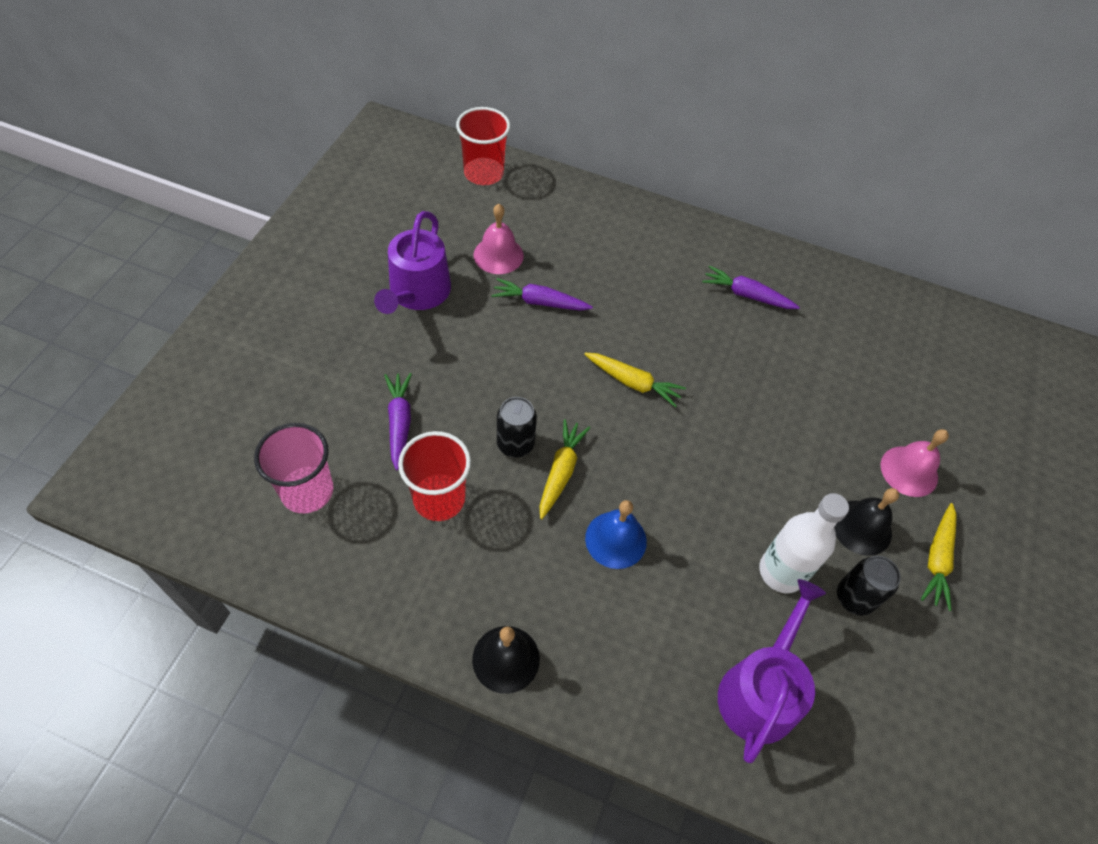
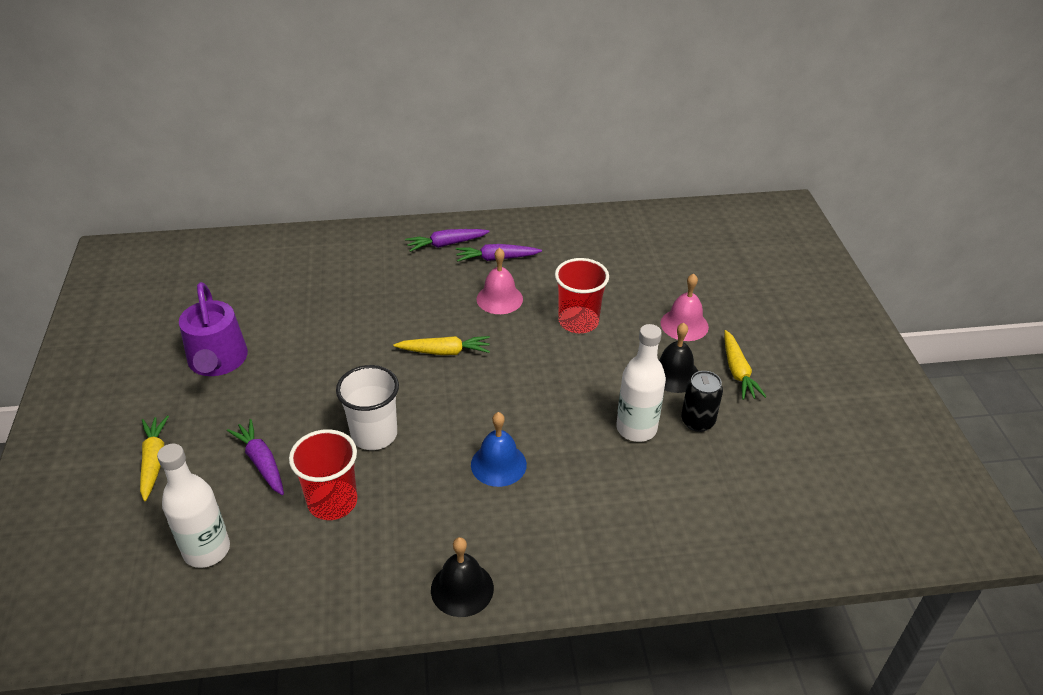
camera: 25 degrees left, 15 degrees down
pink cup [254,423,333,514] -> white bottle [157,444,230,568]
red cup [456,107,510,185] -> red cup moved to [555,258,609,333]
pink bell [473,204,524,274] -> pink bell moved to [477,248,523,314]
purple carrot [491,278,593,311] -> purple carrot moved to [405,229,490,252]
black can [497,397,537,458] -> white cup [336,365,399,450]
yellow carrot [540,419,590,519] -> yellow carrot moved to [140,415,169,501]
purple watering can [718,579,826,763] -> none

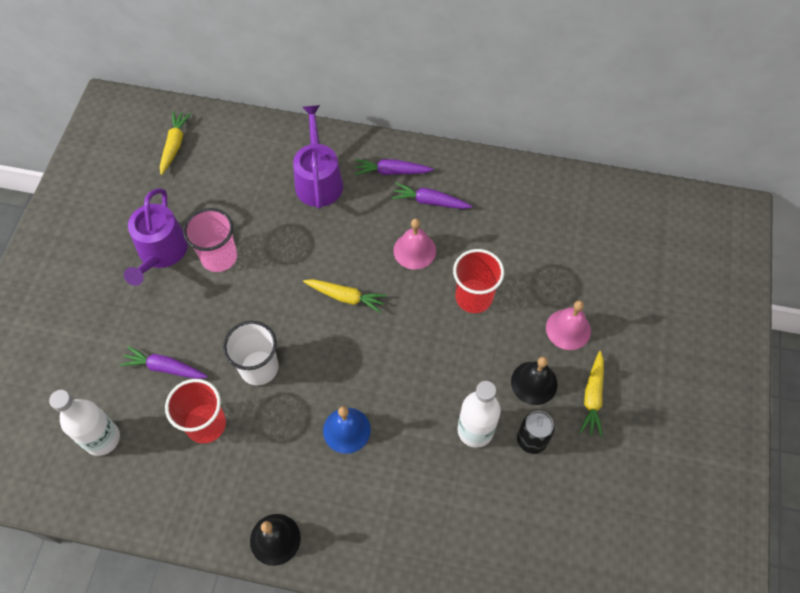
camera: 20 degrees right, 20 degrees up
yellow carrot [140,415,169,501] -> yellow carrot moved to [160,111,191,175]
purple carrot [227,419,284,495] -> purple carrot turned 60 degrees counterclockwise [119,346,208,379]
none -> pink cup [183,208,237,272]
none -> purple watering can [293,105,343,209]

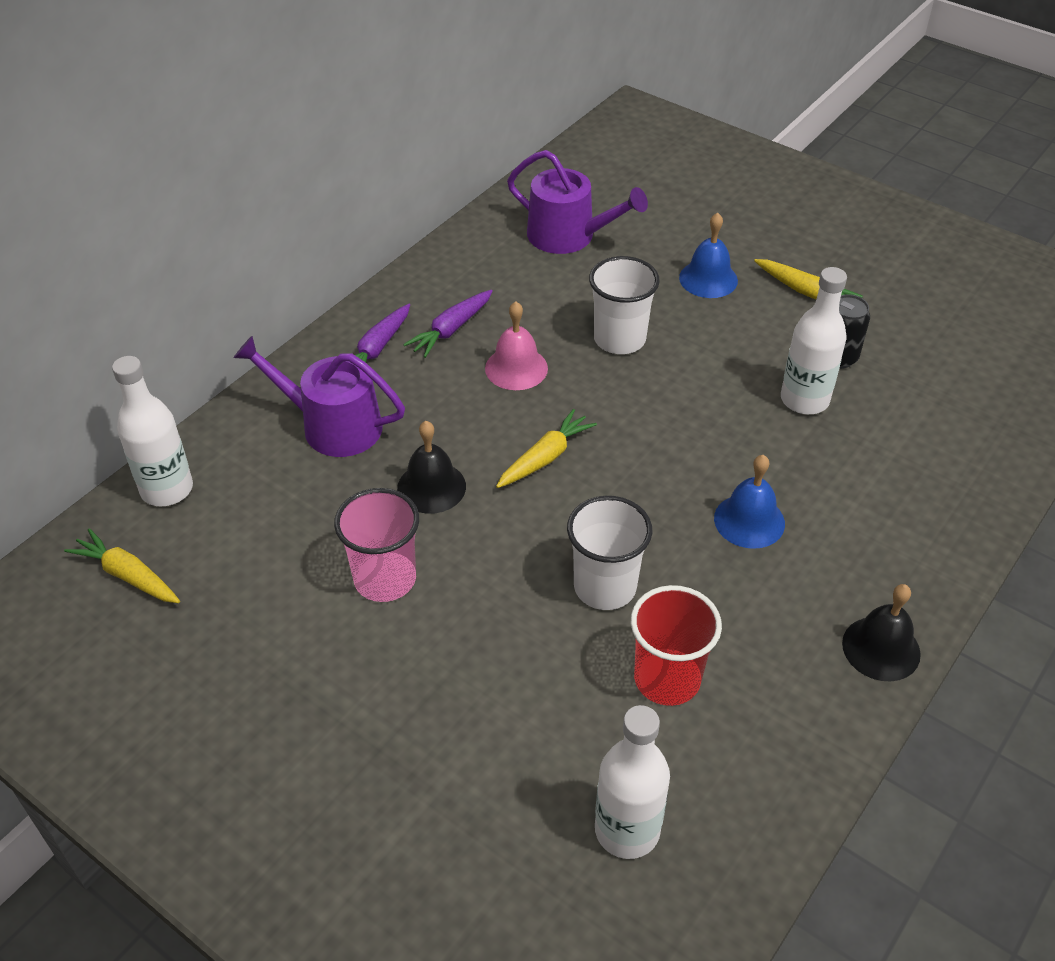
camera: 65 degrees left, 15 degrees down
purple carrot [119,346,208,379] -> none
purple watering can [124,188,188,286] -> purple watering can moved to [507,150,648,254]
red cup [453,249,504,313] -> white cup [589,256,660,354]
black bell [511,356,558,405] -> black bell moved to [397,421,466,514]
pink bell [546,300,591,350] -> blue bell [679,213,738,298]
none -> white bottle [112,356,193,506]

